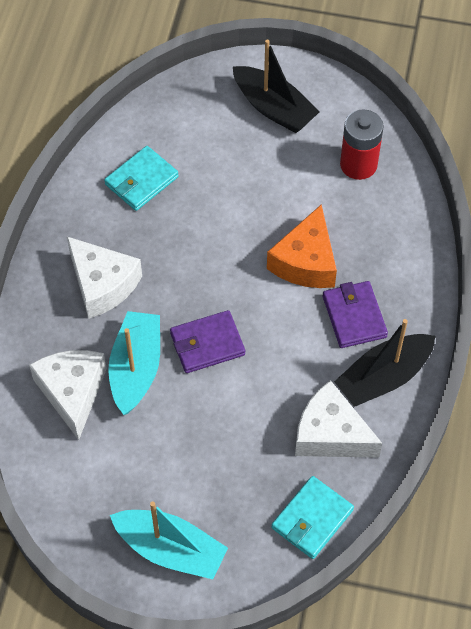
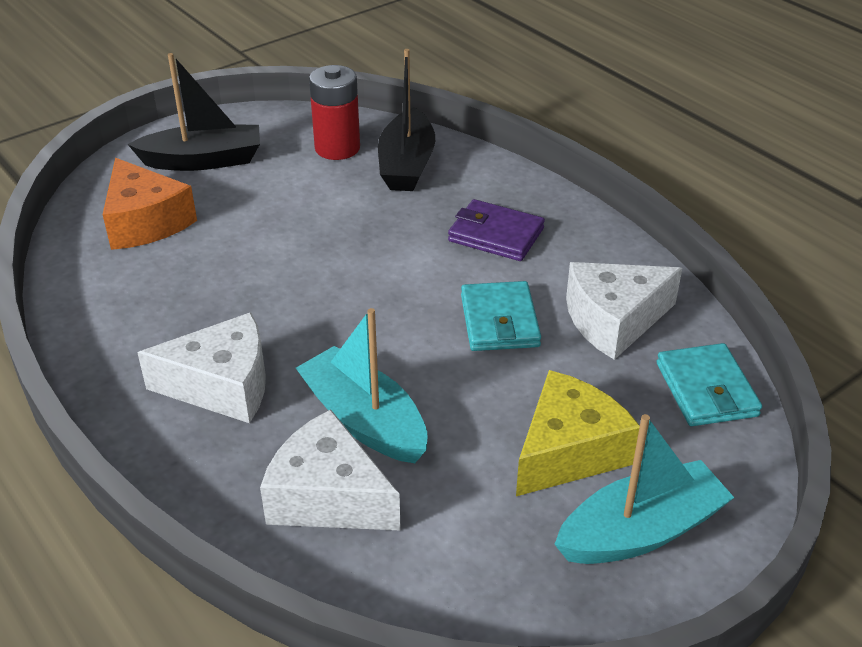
camera: 50 degrees left, 20 degrees down
turquoise wallet [104,146,179,211] -> turquoise wallet moved to [461,281,541,351]
purple wallet [170,310,245,373] -> none
orange cheese [267,204,337,288] -> orange cheese moved to [102,158,197,250]
black boat [334,319,435,407] -> black boat moved to [378,49,435,191]
none -> yellow cheese [516,370,640,496]

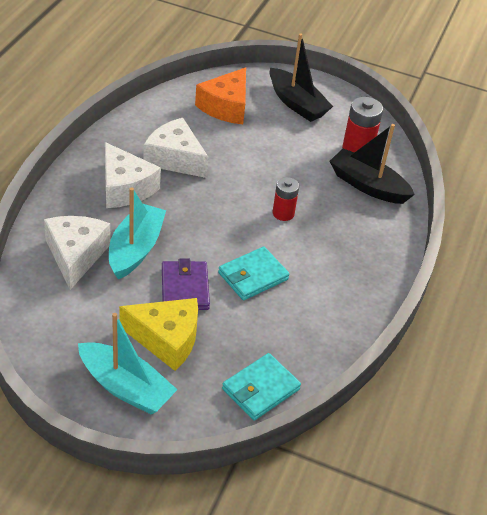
camera: 55 degrees right, 5 degrees up
black boat [378,49,435,191] -> black boat turned 60 degrees clockwise [330,124,415,204]
purple wallet [448,199,545,261] -> purple wallet moved to [162,259,210,310]
white cheese [566,262,682,360] -> white cheese moved to [144,118,209,178]
none -> red battery [273,177,299,221]

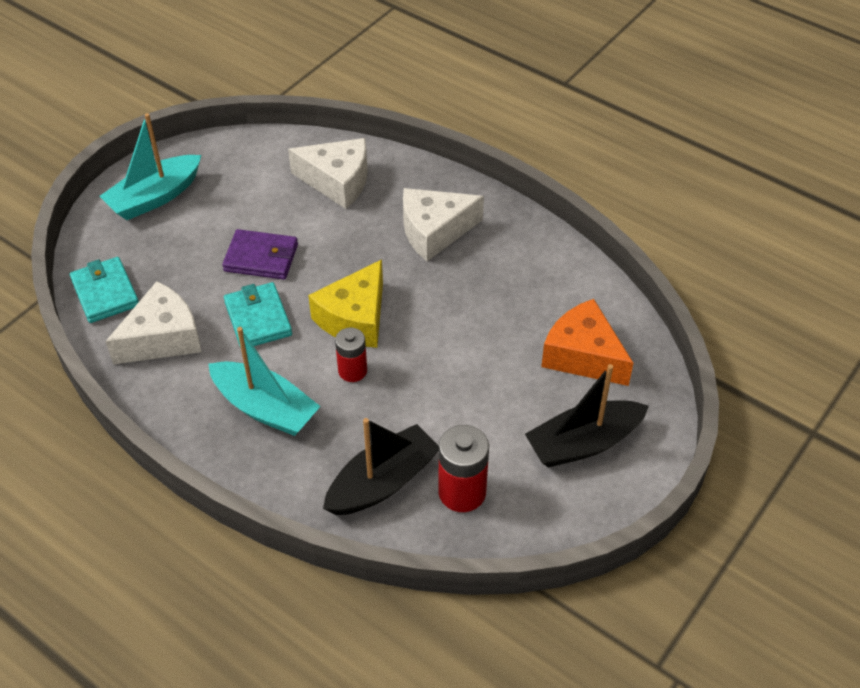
camera: 110 degrees right, 5 degrees up
turquoise boat [109,187,166,279] -> turquoise boat moved to [209,327,321,436]
yellow cheese [119,298,198,371] -> yellow cheese moved to [308,260,383,348]
white cheese [144,118,209,178] -> white cheese moved to [105,281,201,365]

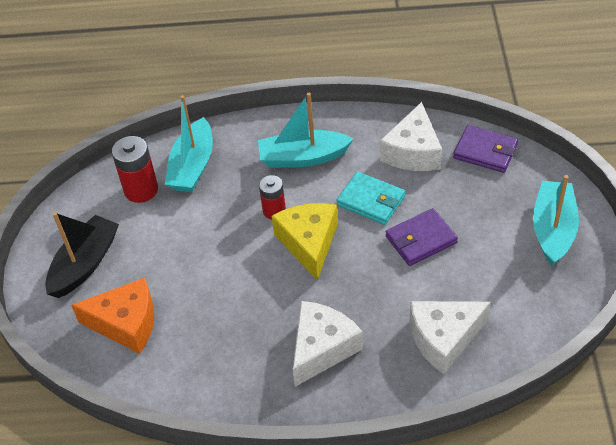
camera: 145 degrees right, 0 degrees up
turquoise wallet [70,257,139,323] -> purple wallet [453,125,518,173]
black boat [323,418,439,515] -> turquoise boat [165,95,213,192]

